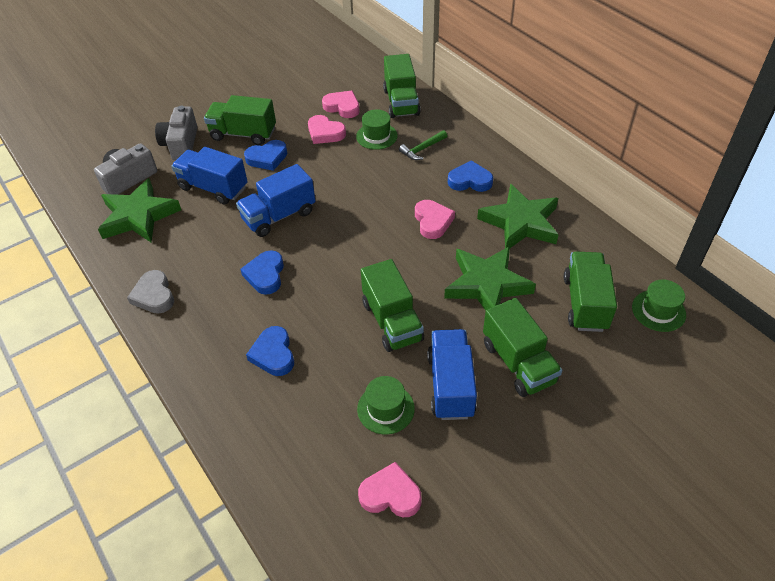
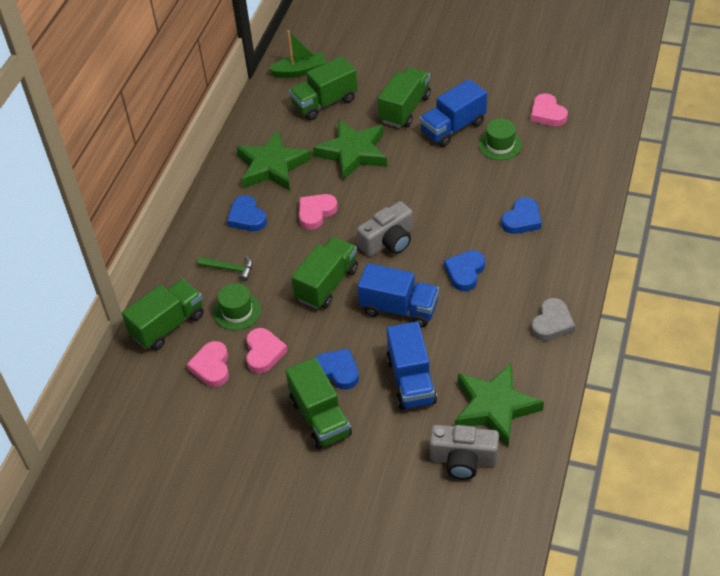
camera: 125 degrees left, 0 degrees up
grey camera [155,106,197,160] -> grey camera moved to [357,201,413,257]
blue heart [240,250,284,295] -> blue heart turned 150 degrees clockwise [444,250,485,291]
green truck [361,259,424,352] -> green truck moved to [291,237,358,309]
green hat [632,279,686,332] -> green boat [268,30,326,78]

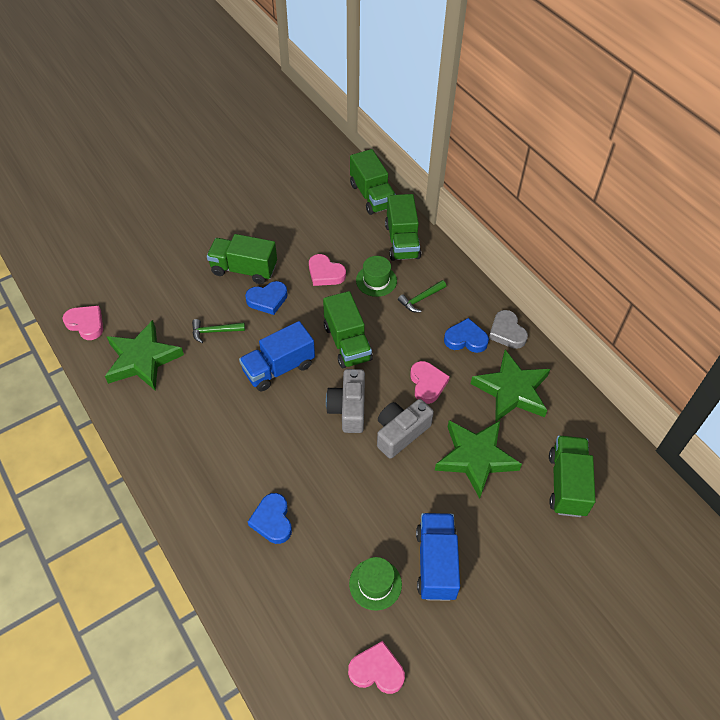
camera: 125 degrees right, 5 degrees up
pink heart [187,341,229,387] -> pink heart moved to [62,306,103,340]
green boat [268,30,326,78] -> none
green truck [378,67,431,128] -> green truck moved to [350,149,396,215]
blue truck [386,321,437,410] -> green hammer [192,319,245,343]
grey camera [430,425,499,479] -> grey camera moved to [377,399,434,459]
blue heart [444,250,485,291] -> none
grey heart [531,298,575,341] -> grey heart moved to [489,310,528,349]

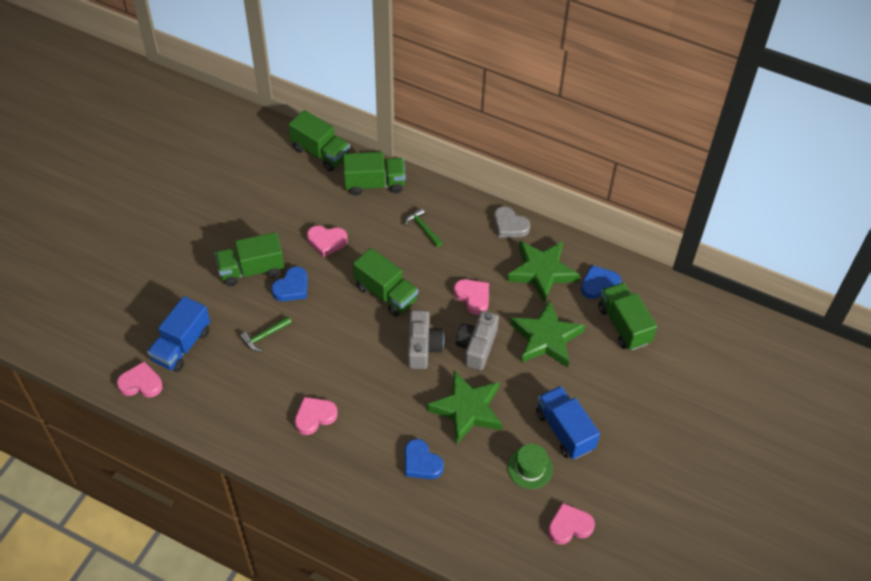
camera: 30 degrees left, 0 degrees up
green star [105,320,184,390] -> green star moved to [427,371,503,445]
blue truck [239,321,315,391] -> blue truck moved to [147,296,210,372]
grey camera [326,369,365,433] -> grey camera turned 150 degrees counterclockwise [408,310,444,369]
green hat [356,256,397,297] -> none
green truck [385,194,421,261] -> green truck turned 60 degrees counterclockwise [343,152,406,196]
green hammer [398,280,446,312] -> green hammer turned 120 degrees clockwise [405,208,443,247]
blue heart [444,318,489,353] -> blue heart moved to [581,265,621,299]
none -> pink heart [295,397,337,435]

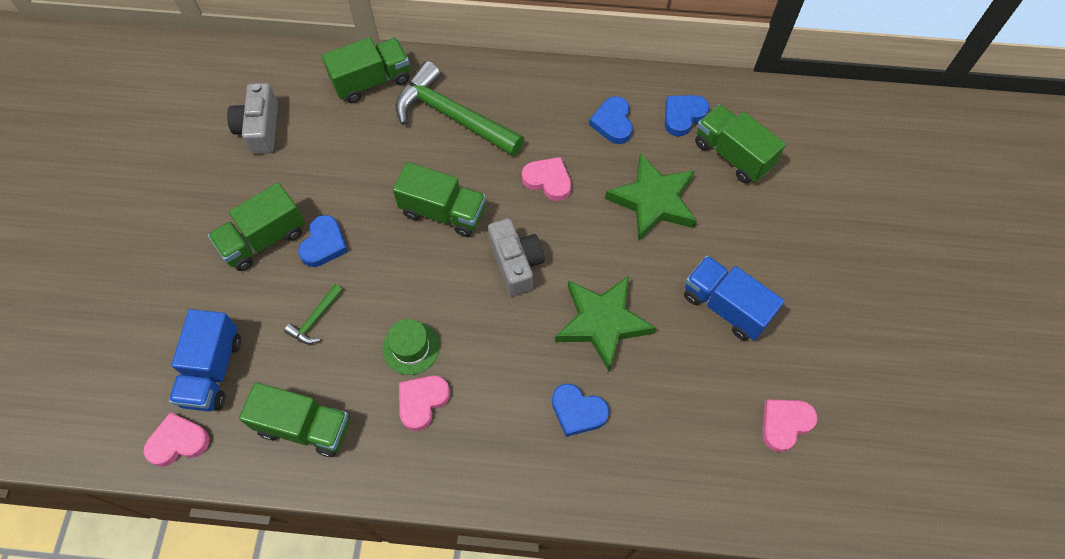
camera: 20 degrees left, 10 degrees up
green truck [288,110,350,171] -> green truck moved to [239,382,350,457]
pink heart [307,225,348,257] -> none
green hammer [405,208,443,247] -> green hammer [396,61,524,156], size x2.25
grey camera [456,311,499,370] -> grey camera moved to [227,83,278,154]
grey heart [494,206,530,238] -> none
green star [507,240,580,303] -> blue heart [589,96,633,144]
green hat [508,444,553,489] -> green hat moved to [382,319,440,375]

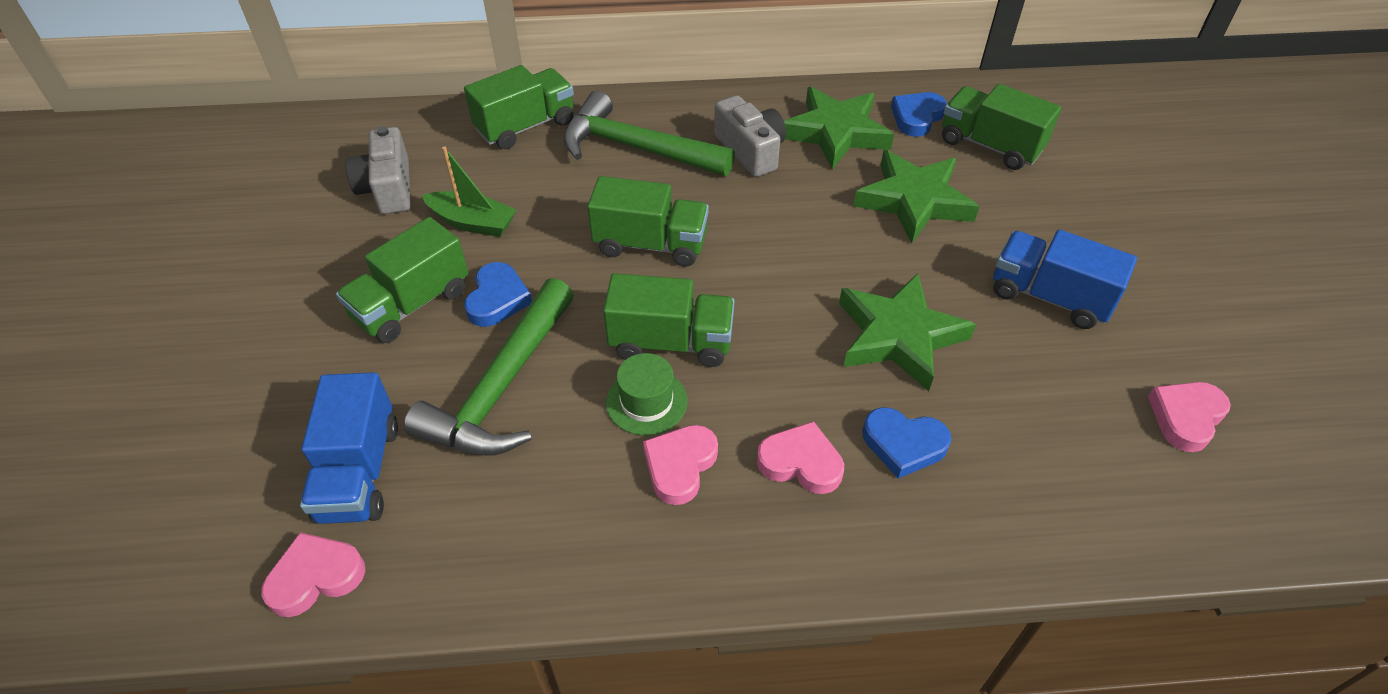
camera: 10 degrees left, 15 degrees down
green truck [239,382,350,457] -> green truck moved to [603,273,734,367]
green hammer [284,284,343,344] -> green hammer [404,278,574,456], size x2.25
grey camera [488,218,545,296] -> grey camera moved to [714,95,786,177]
pink heart [522,157,571,201] -> pink heart moved to [757,421,844,494]
blue heart [589,96,633,144] -> green star [784,87,894,169]
none -> green boat [422,146,517,237]

